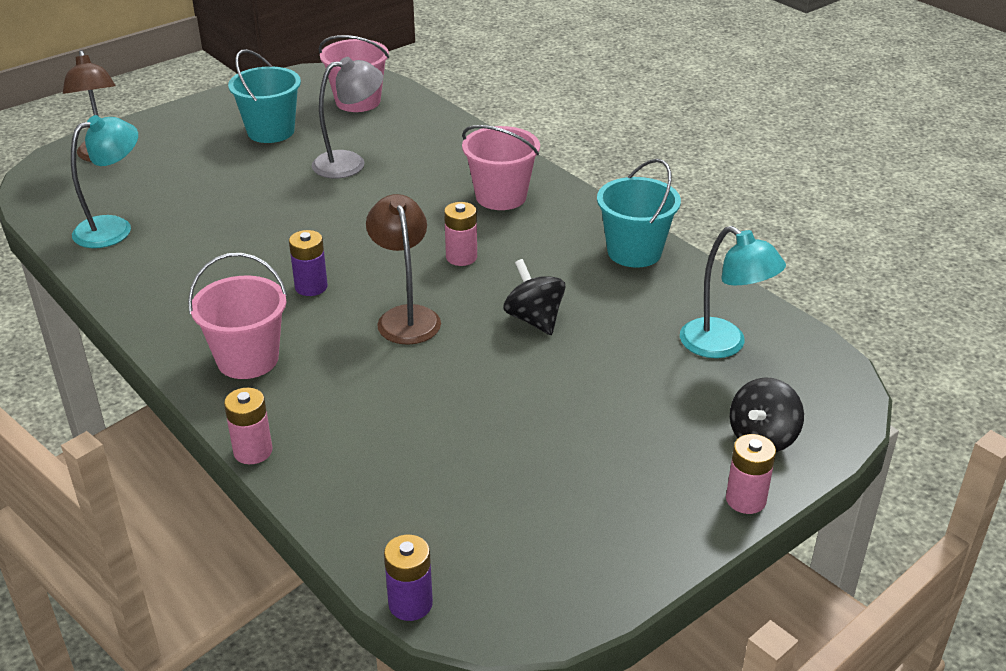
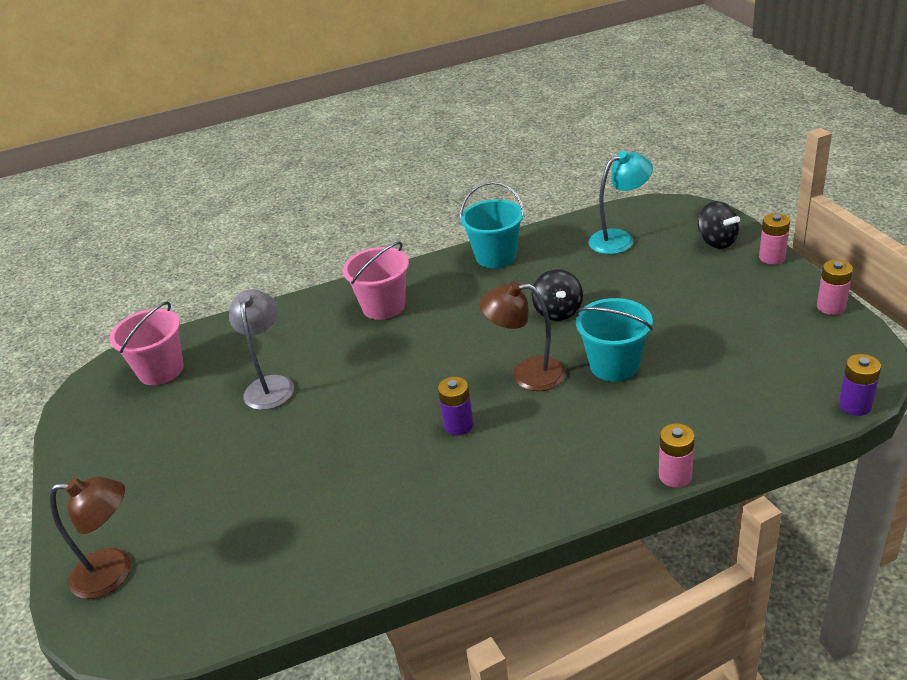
camera: 65 degrees left, 0 degrees up
turquoise lamp [71,115,138,248] -> none
pink bucket [188,253,287,379] -> none
turquoise bucket [228,49,301,143] -> turquoise bucket moved to [575,298,653,381]
pink battery [444,202,477,266] -> pink battery moved to [817,260,853,315]
black spinning top [504,259,565,335] -> black spinning top turned 90 degrees counterclockwise [532,269,583,321]

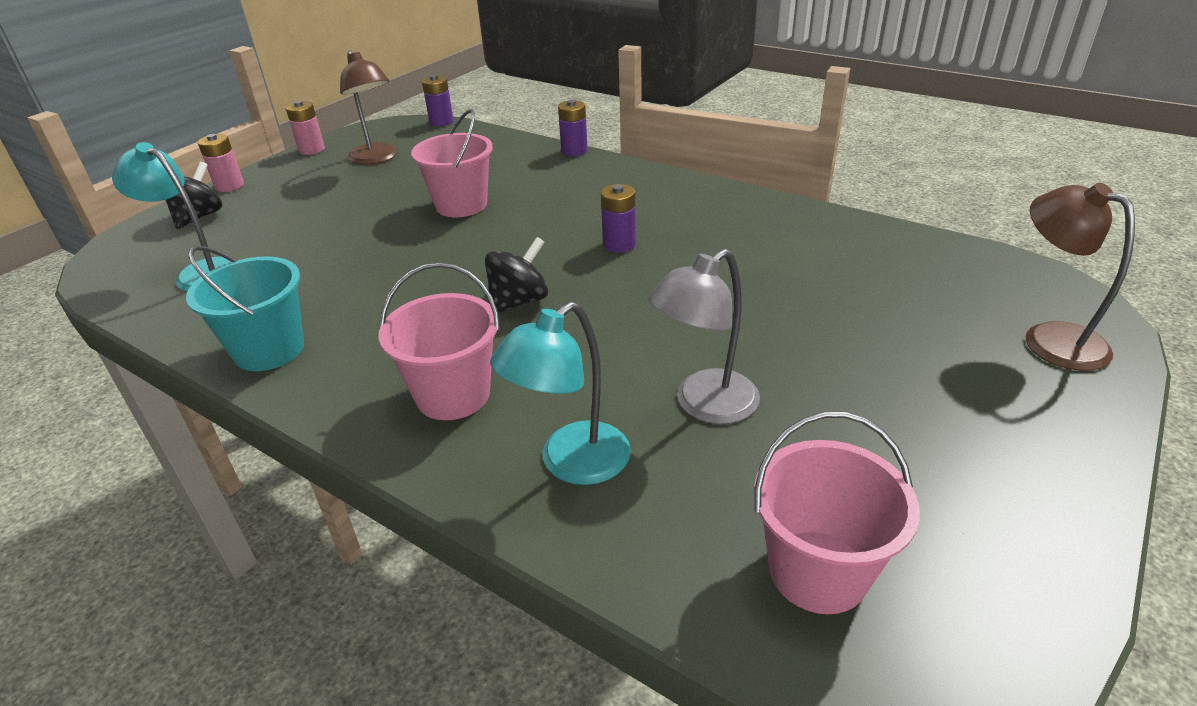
camera: 130 degrees left, 0 degrees up
brown lamp [479,281,566,391] -> brown lamp moved to [340,50,398,165]
black spinning top [532,269,583,321] -> black spinning top moved to [485,237,548,313]
turquoise bucket [575,298,653,381] -> pink bucket [411,109,493,217]
pink battery [659,423,695,488] -> purple battery [558,100,588,156]
none -> turquoise lamp [490,302,631,485]

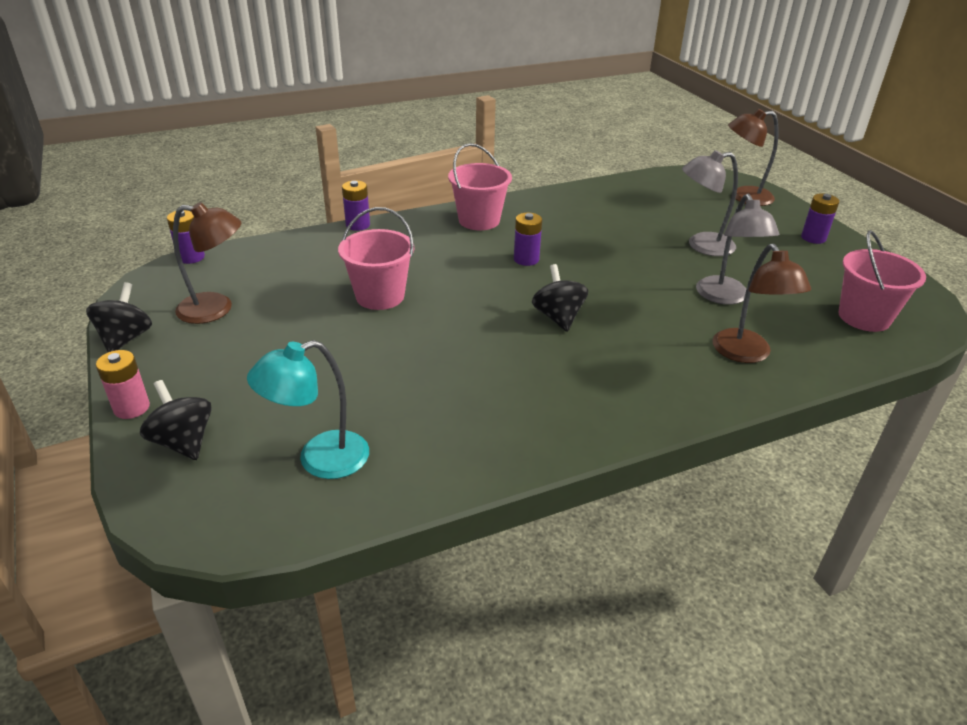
camera: 60 degrees left, 0 degrees up
turquoise bucket [186,246,304,371] -> none
pink battery [286,101,325,155] -> black spinning top [86,282,152,352]
pink bucket [378,263,500,420] -> pink bucket moved to [448,143,512,230]
turquoise lamp [490,302,631,485] -> brown lamp [712,244,811,363]
none -> grey lamp [682,150,738,256]
none -> purple battery [801,193,839,244]

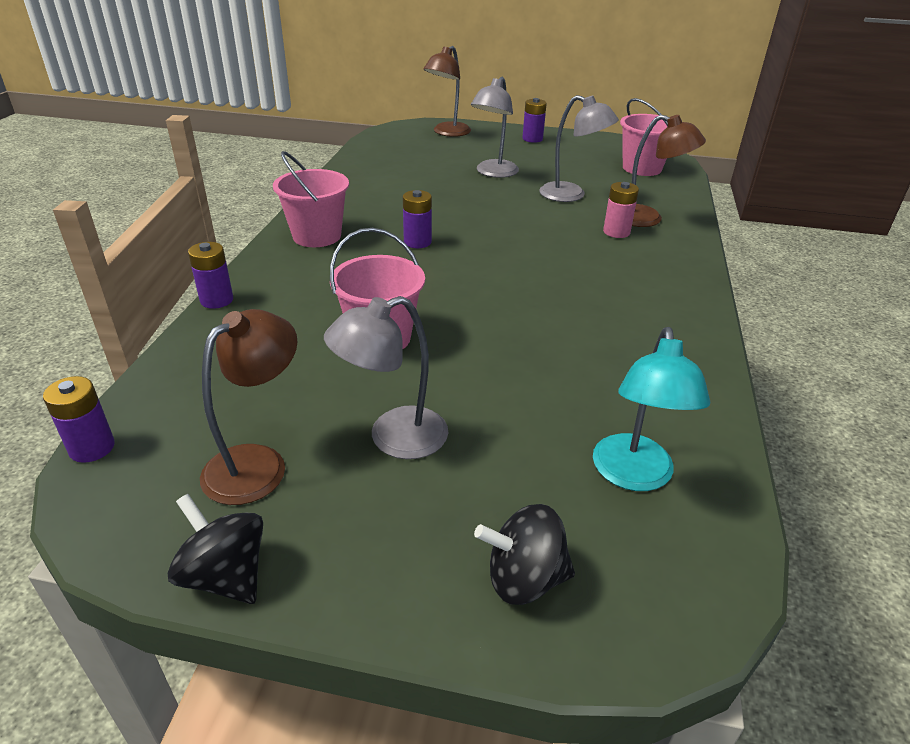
camera: 55 degrees left, 0 degrees up
pink battery [96,350,150,419] -> pink battery moved to [603,182,639,238]
black spinning top [532,264,588,332] -> none
none -> grey lamp [324,296,448,459]

